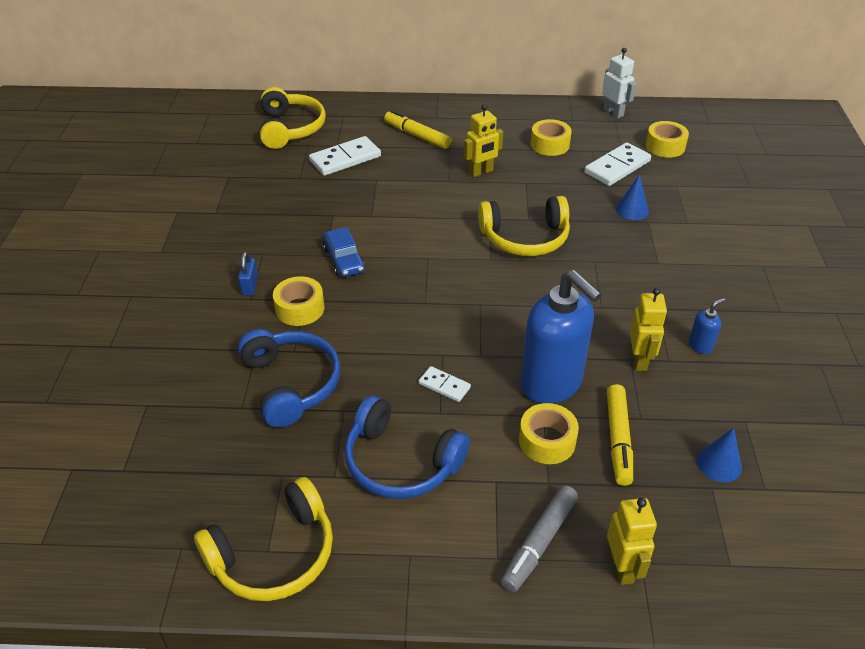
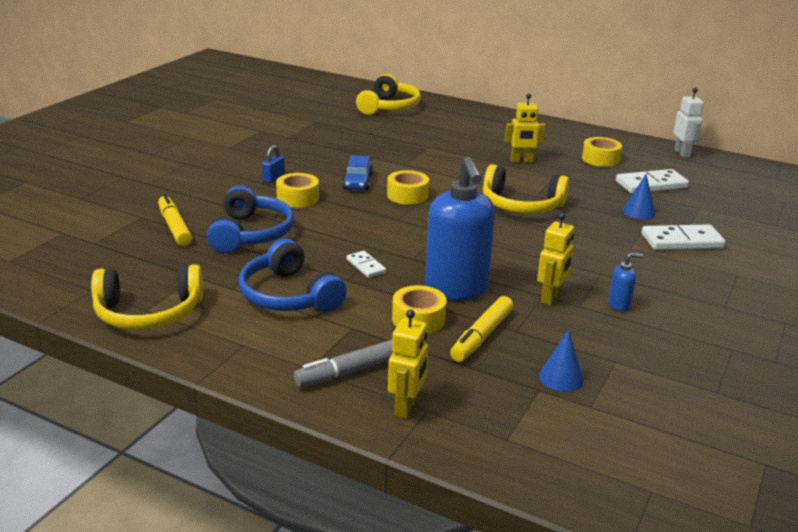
camera: 25 degrees right, 15 degrees down
white domino [309,136,381,176] -> white domino moved to [642,224,726,250]
yellow marker [384,110,451,149] -> yellow marker moved to [158,194,193,246]
yellow tape [646,121,689,158] -> yellow tape moved to [387,170,429,205]

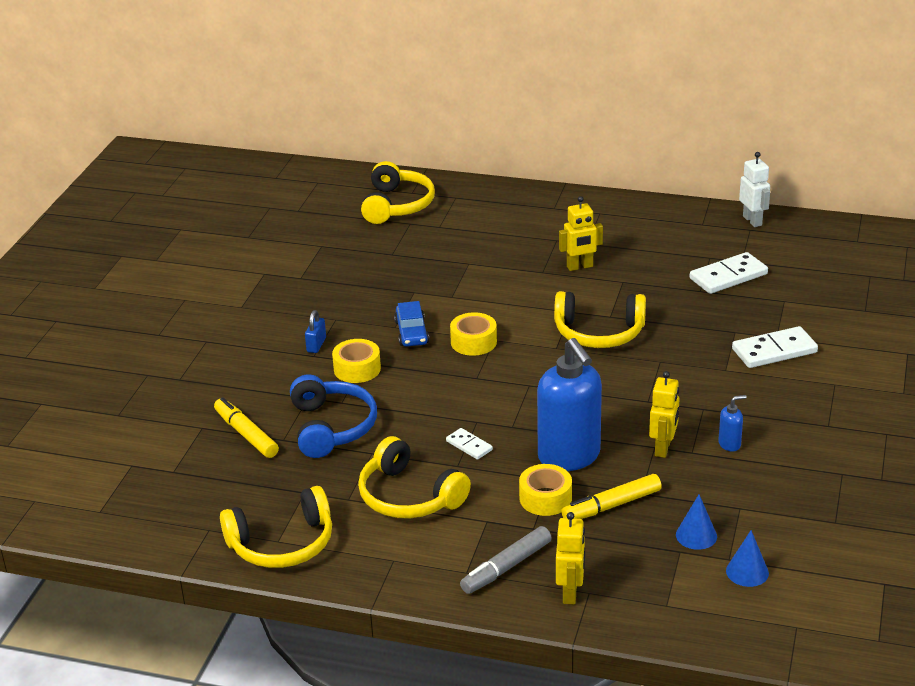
camera: 10 degrees left, 5 degrees up
blue headphones [238,239,347,312] -> yellow headphones [358,436,471,519]
yellow marker [450,296,513,362] -> yellow marker turned 45 degrees clockwise [561,474,662,519]
yellow tape [582,137,622,167] -> none
blue cone [623,174,655,219] -> blue cone moved to [726,530,769,587]

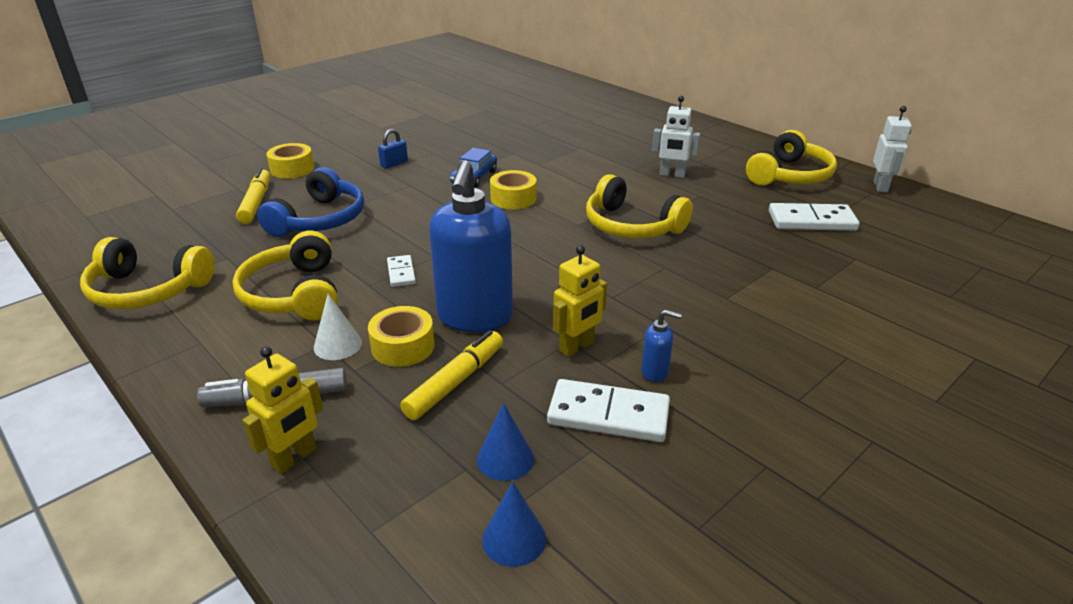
camera: 30 degrees right, 0 degrees up
yellow tape [332,339,381,383] -> yellow tape moved to [266,143,314,178]
yellow headphones [361,161,435,224] -> yellow headphones moved to [746,130,837,185]
yellow robot [559,196,603,271] -> white robot [652,96,700,178]
yellow marker [561,474,662,519] -> yellow marker turned 120 degrees clockwise [400,330,503,420]
white domino [732,326,818,368] -> white domino moved to [547,379,670,442]
none -> white cone [314,294,362,360]

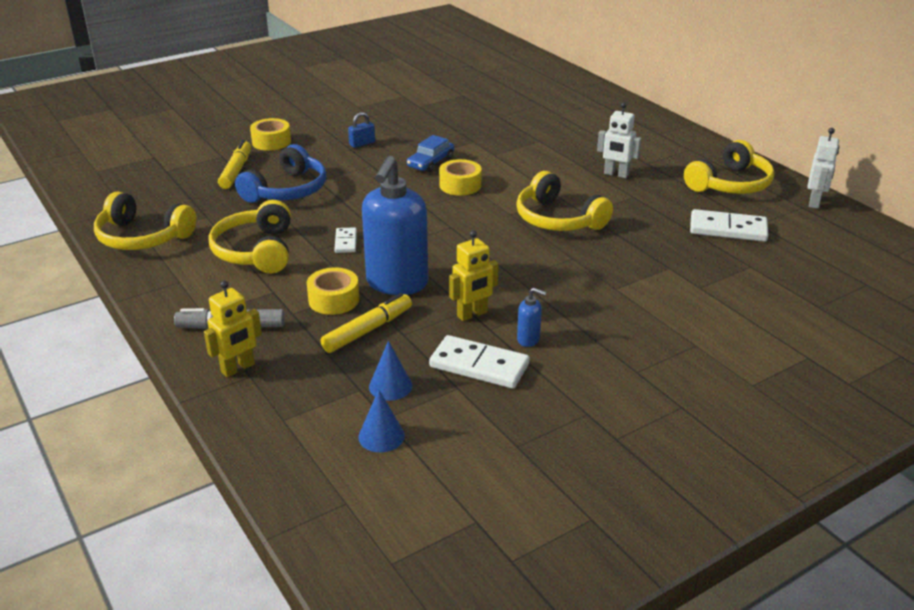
camera: 10 degrees right, 0 degrees up
white cone [314,294,362,360] -> none

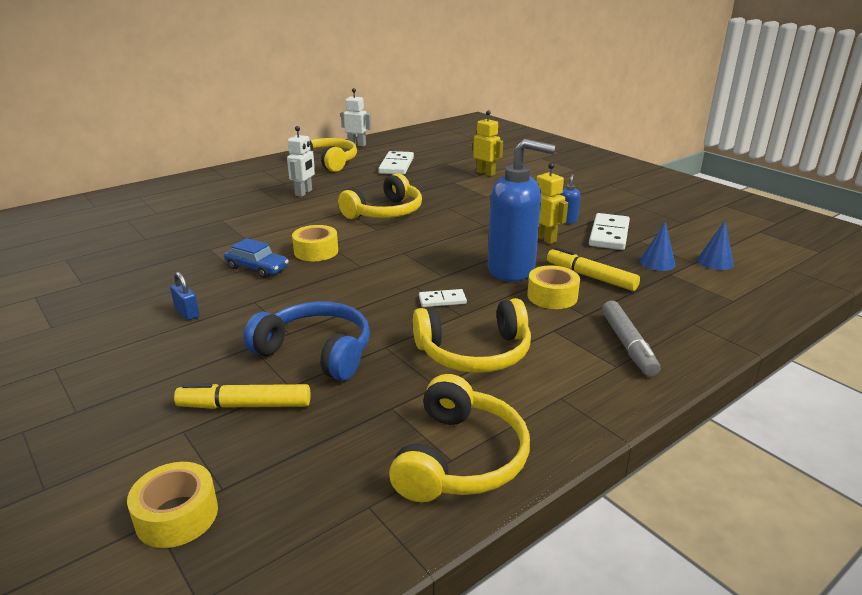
camera: 95 degrees left, 5 degrees down
yellow robot [204,281,262,377] -> yellow robot moved to [473,110,503,176]
yellow tape [250,118,291,151] -> yellow tape moved to [127,462,218,548]

